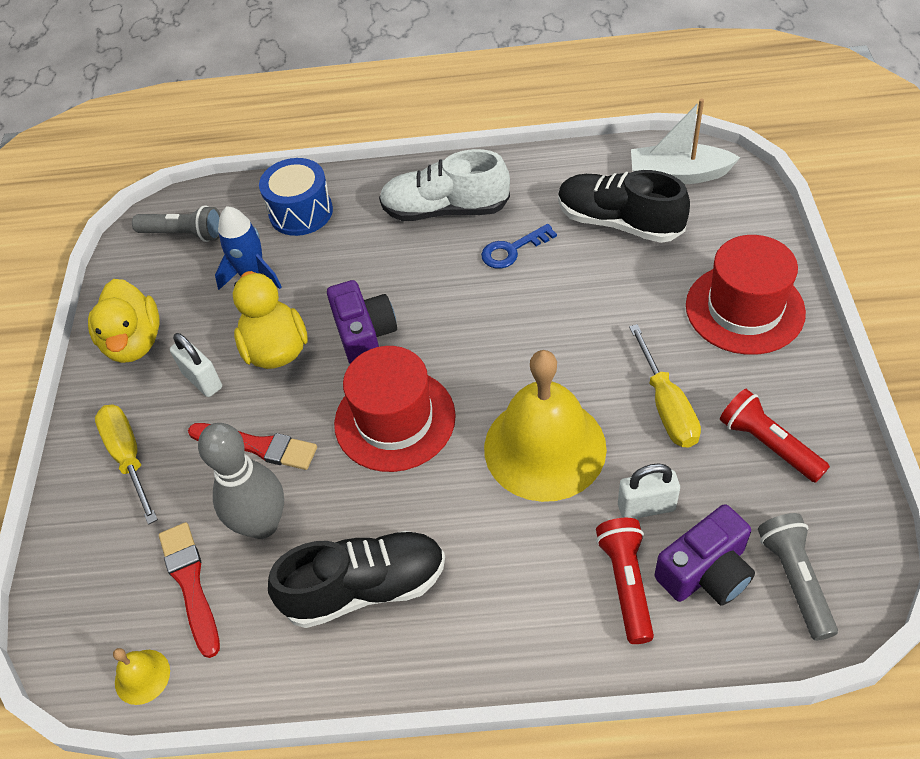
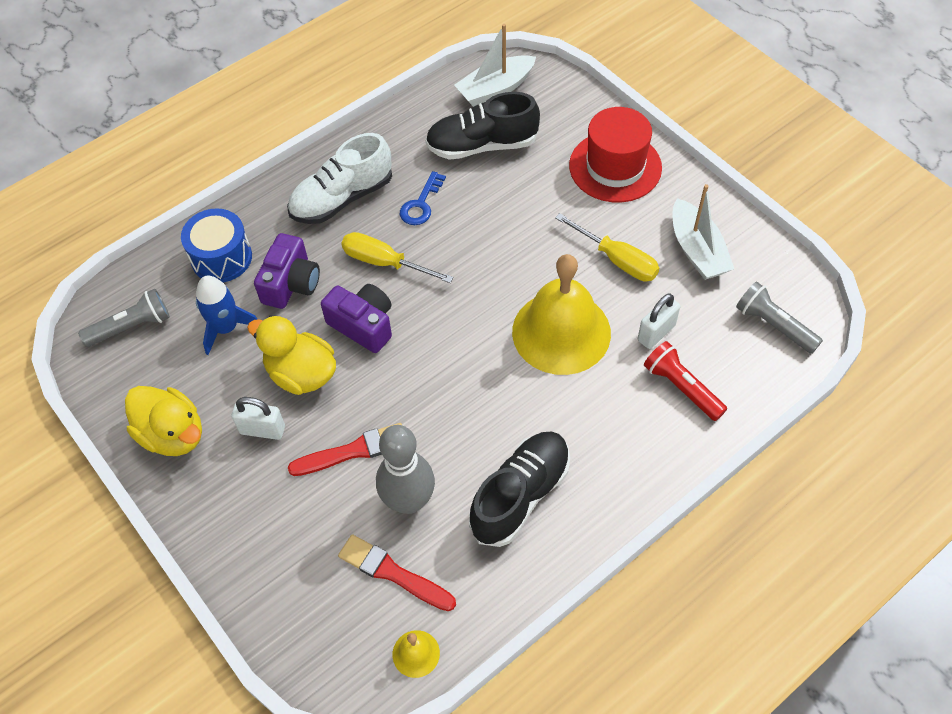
camera: 40 degrees left, 5 degrees up
yellow screwdriver [95,405,158,525] -> yellow screwdriver moved to [341,232,454,283]
red hat [334,346,456,472] -> none
purple camera [655,504,755,606] -> purple camera moved to [254,233,320,309]
red flashlight [720,389,830,483] -> white boat [672,184,734,280]

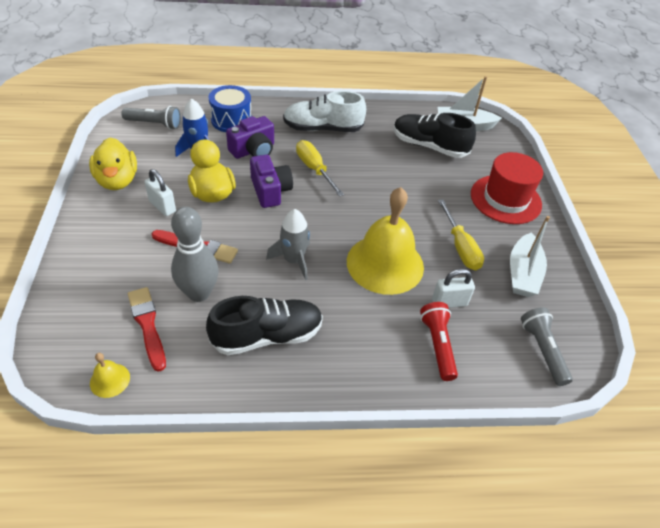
camera: 30 degrees right, 10 degrees down
blue key [400,171,446,225] -> none
none -> grey rocket [266,209,310,280]

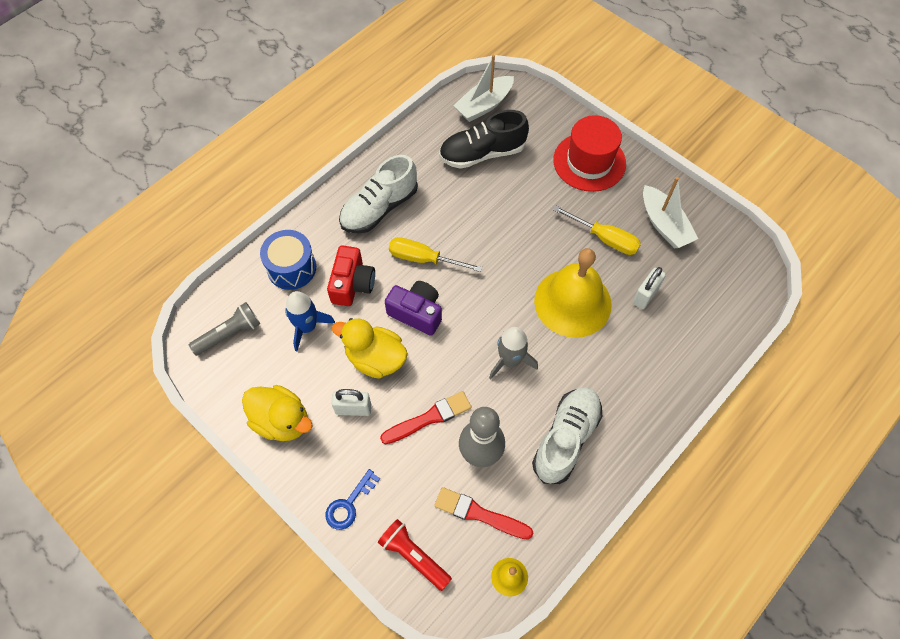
camera: 40 degrees left, 15 degrees up
black shoe [206,296,323,355] -> white shoe [532,387,602,484]
purple camera [226,116,274,159] -> red camera [327,245,375,306]
red flashlight [420,302,458,381] -> red flashlight moved to [378,519,452,591]
grey flashlight [521,307,573,386] -> none
none -> blue key [325,469,380,530]

